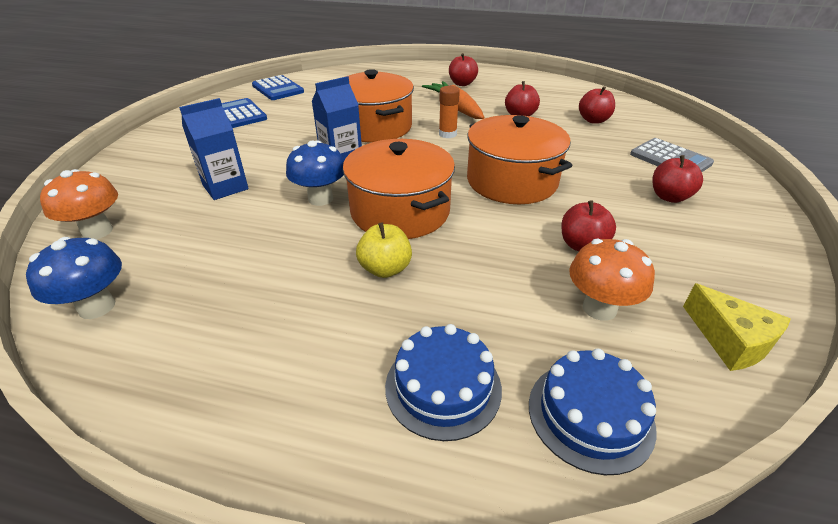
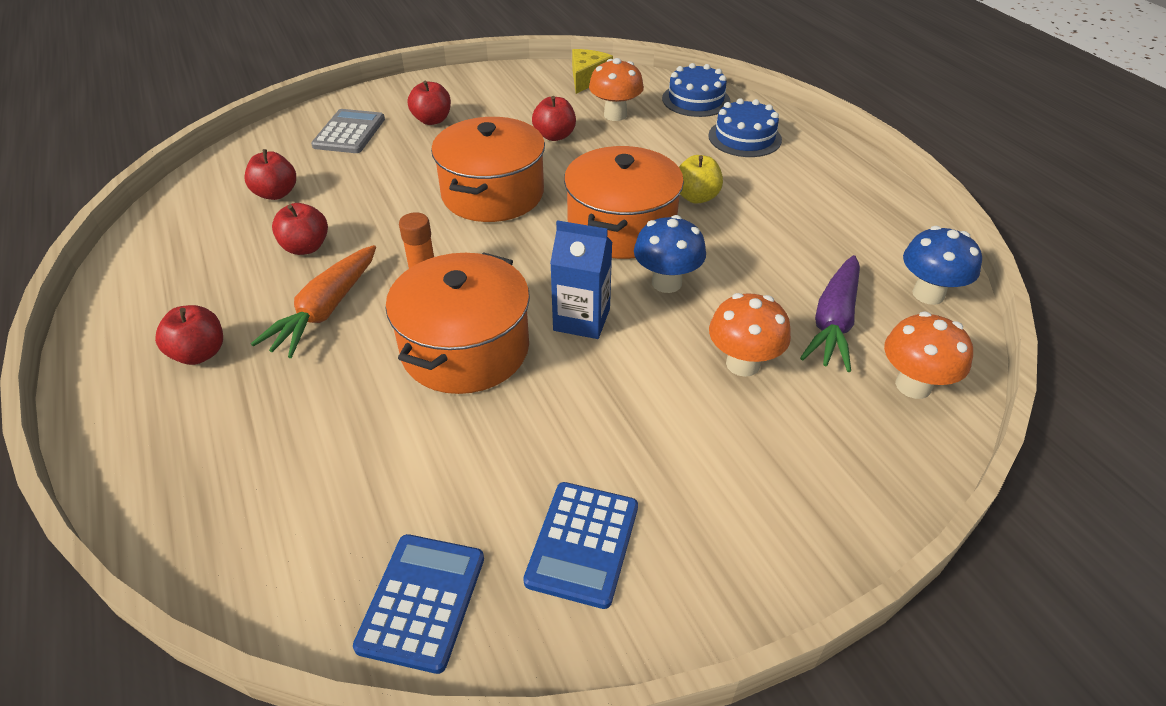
camera: 130 degrees left, 5 degrees up
blue carton [179,98,249,200] -> orange mushroom [709,293,791,377]
none -> purple carrot [800,255,860,372]

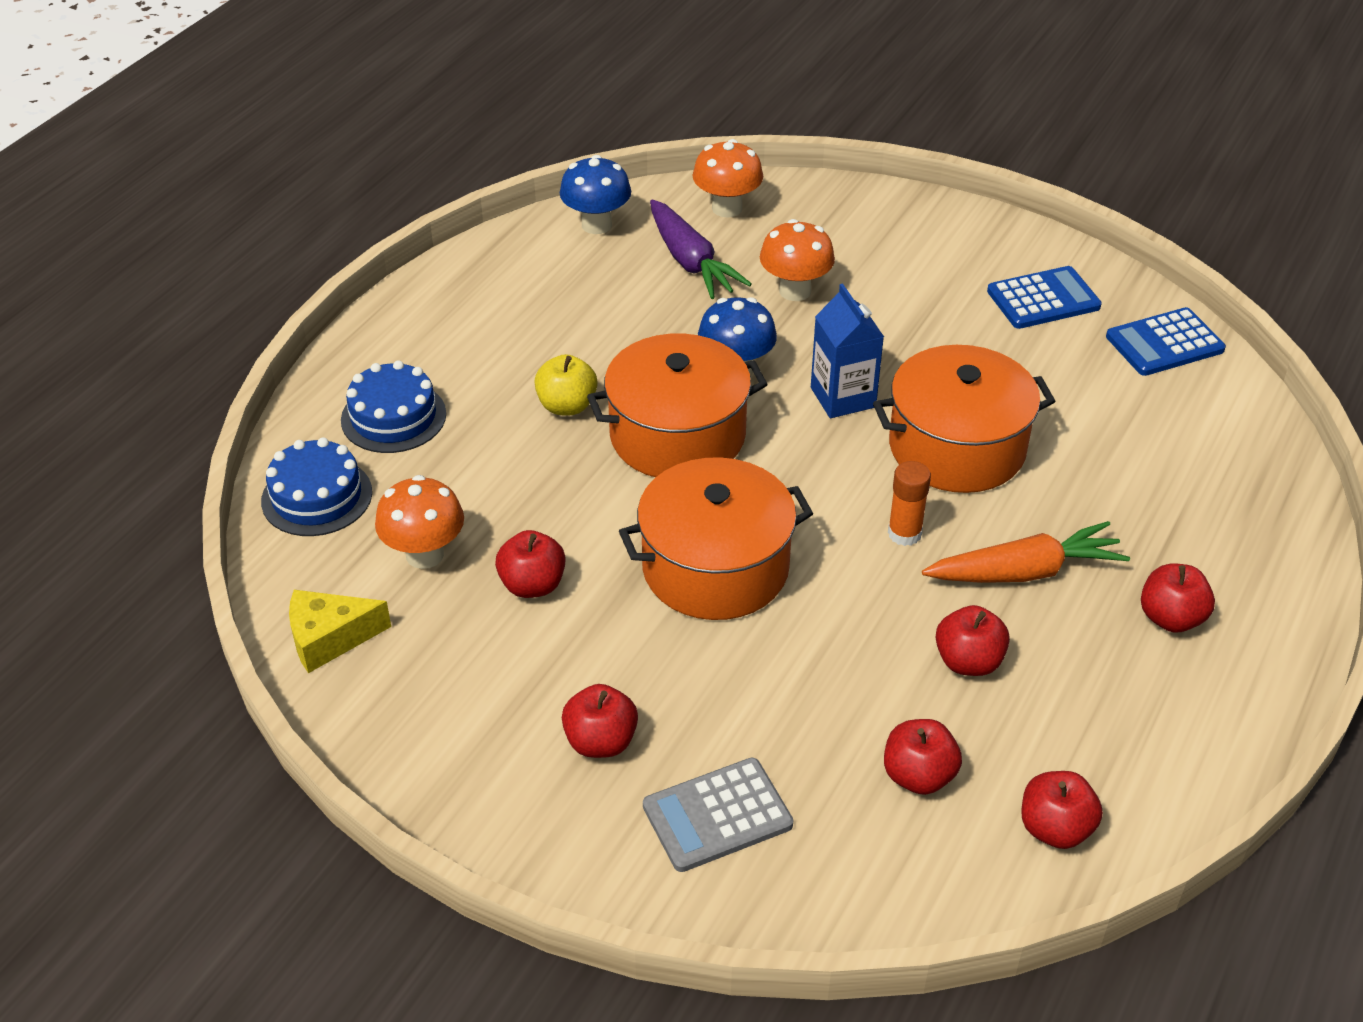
camera: 125 degrees left, 0 degrees up
purple carrot [800,255,860,372] -> purple carrot turned 75 degrees clockwise [650,199,752,299]
none -> red apple [1021,771,1103,849]

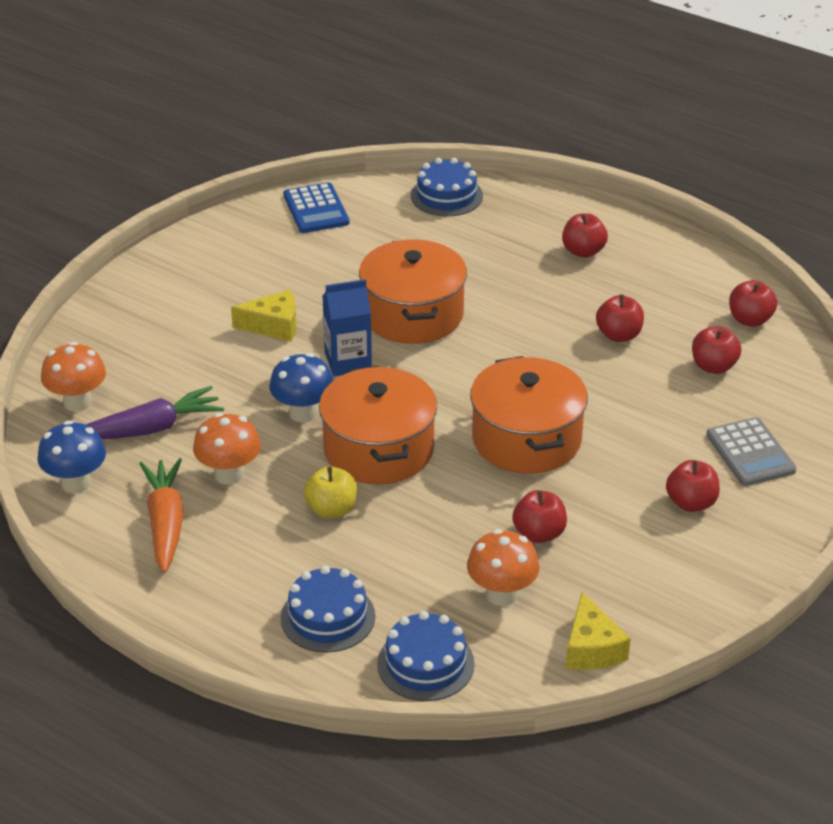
camera: 85 degrees left, 5 degrees down
orange mushroom [760,219,835,301] -> orange mushroom moved to [193,413,261,485]
orange glue stick [888,461,931,546] -> none
orange carrot [922,521,1130,583] -> orange carrot moved to [139,458,183,573]
blue calculator [987,266,1102,329] -> none
none -> yellow cheese [231,290,296,342]
none -> blue cake [411,158,483,216]

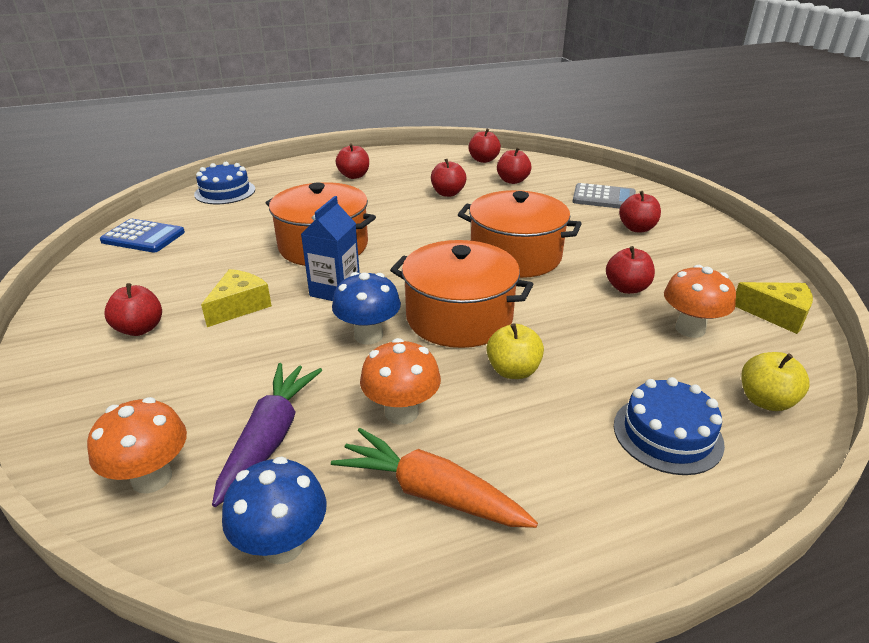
camera: 55 degrees left, 5 degrees down
blue cake [377,611,475,701] -> yellow apple [741,352,810,411]
none -> red apple [104,283,162,336]

